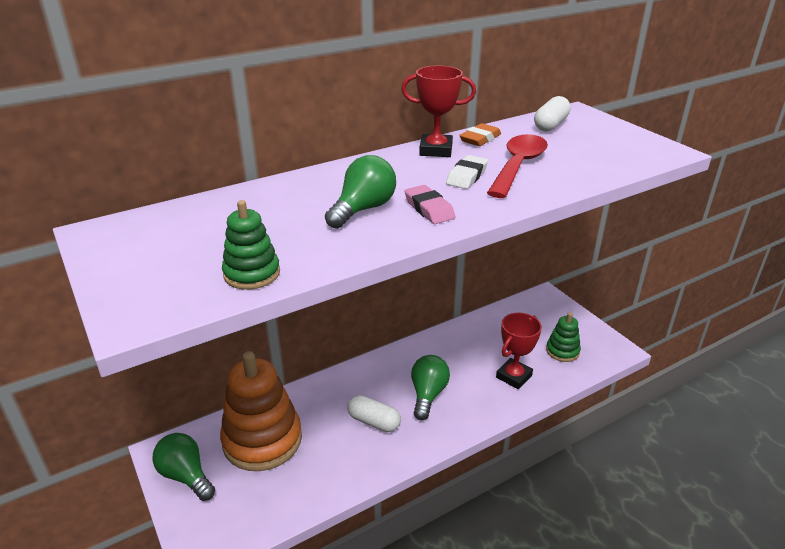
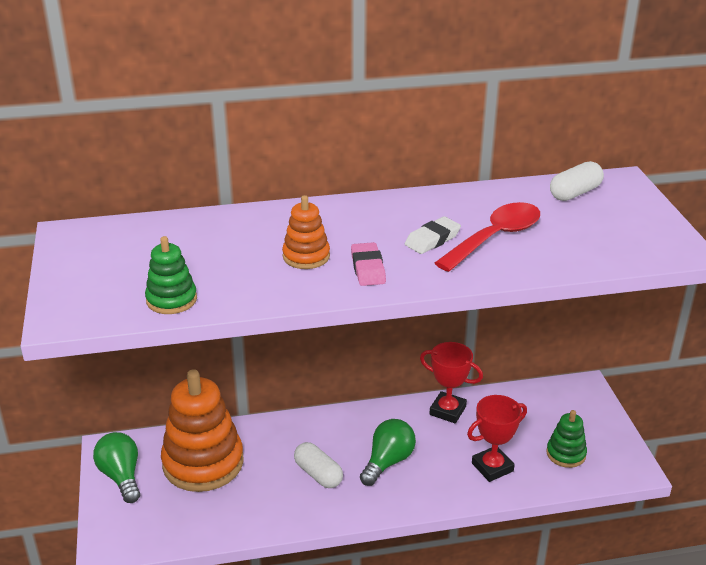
camera: 20 degrees right, 0 degrees up
green light bulb [325,155,396,229] -> orange stacking toy [282,195,330,269]
red trophy [401,66,476,157] -> red trophy moved to [420,342,483,423]
orange eraser [459,123,501,146] -> none

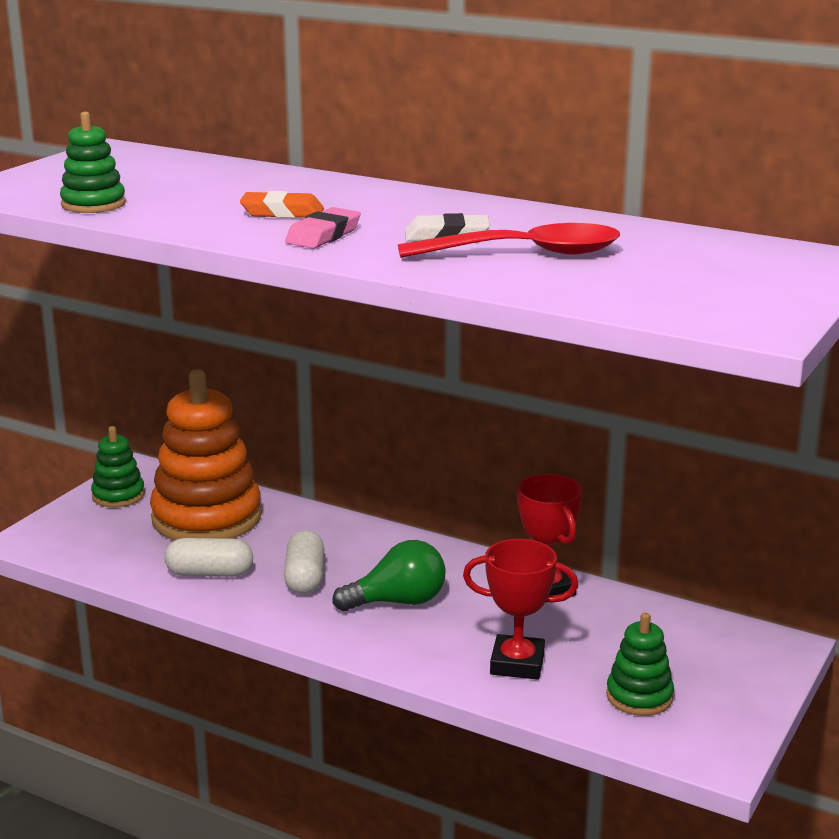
camera: 40 degrees right, 10 degrees down
green light bulb [93,432,140,503] -> green stacking toy [91,426,145,508]
orange stacking toy [282,195,330,269] -> orange eraser [240,191,324,218]
white capsule [550,161,604,201] -> white capsule moved to [165,538,253,577]

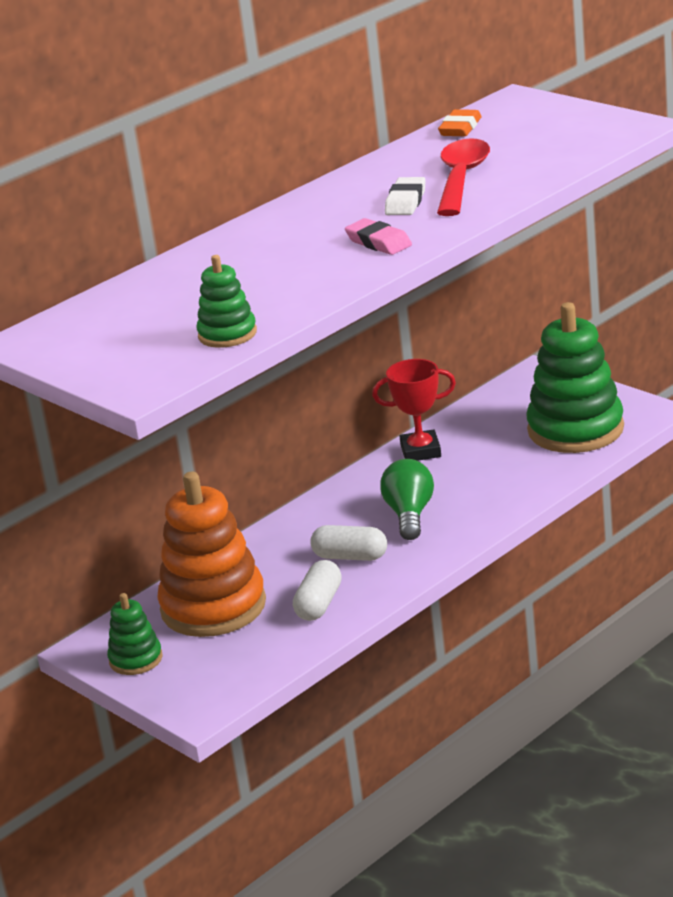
camera: 70 degrees left, 5 degrees up
orange eraser [240,191,324,218] -> orange eraser moved to [438,109,481,136]
red trophy [463,539,578,680] -> none
green stacking toy [606,613,674,716] -> green stacking toy [526,302,624,453], size x2.03

